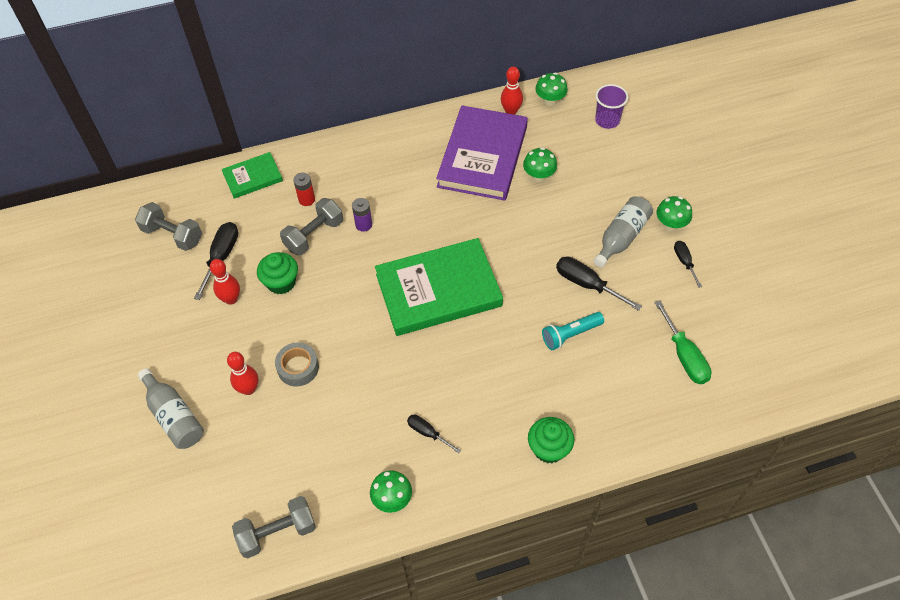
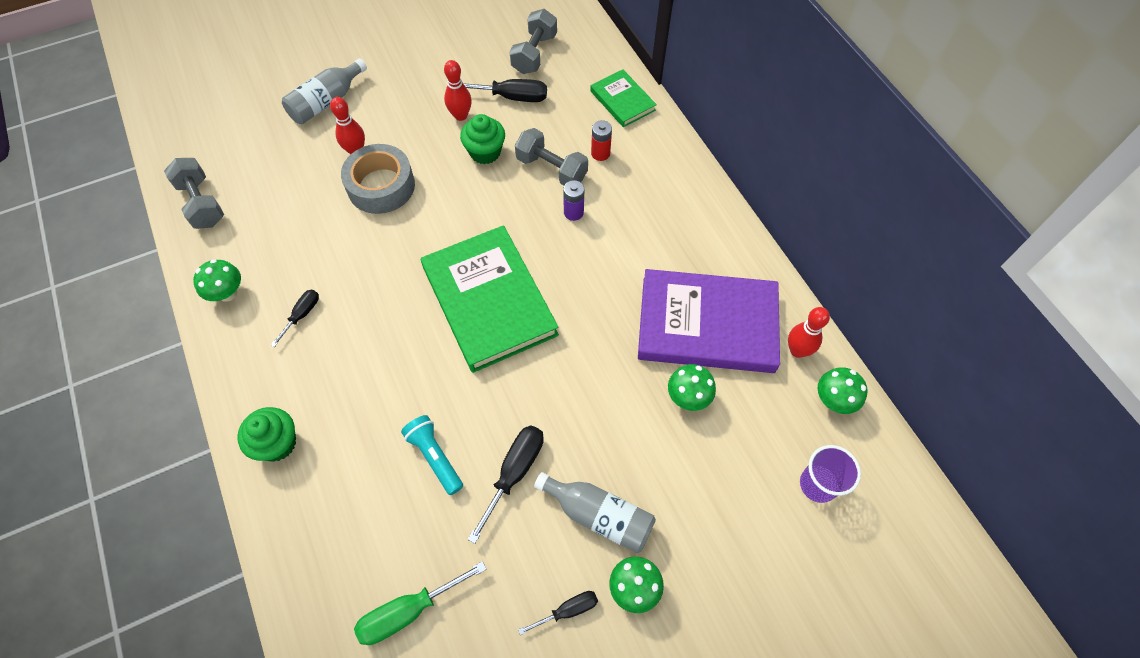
camera: 80 degrees right, 5 degrees up
grey tape [275,343,319,386] -> grey tape [341,144,415,214], size x1.55

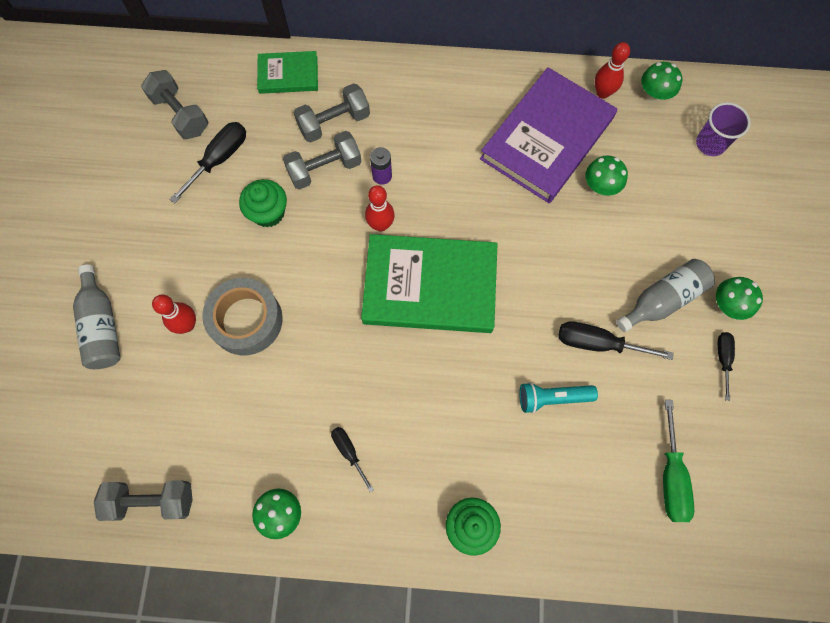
camera: 60 degrees left, 10 degrees up
red bowling pin [444,60,472,121] -> red bowling pin moved to [365,185,395,232]
black screwdriver [467,425,544,544] -> black screwdriver turned 45 degrees counterclockwise [558,321,674,360]
red battery [591,120,612,161] -> grey dumbbell [294,83,370,142]

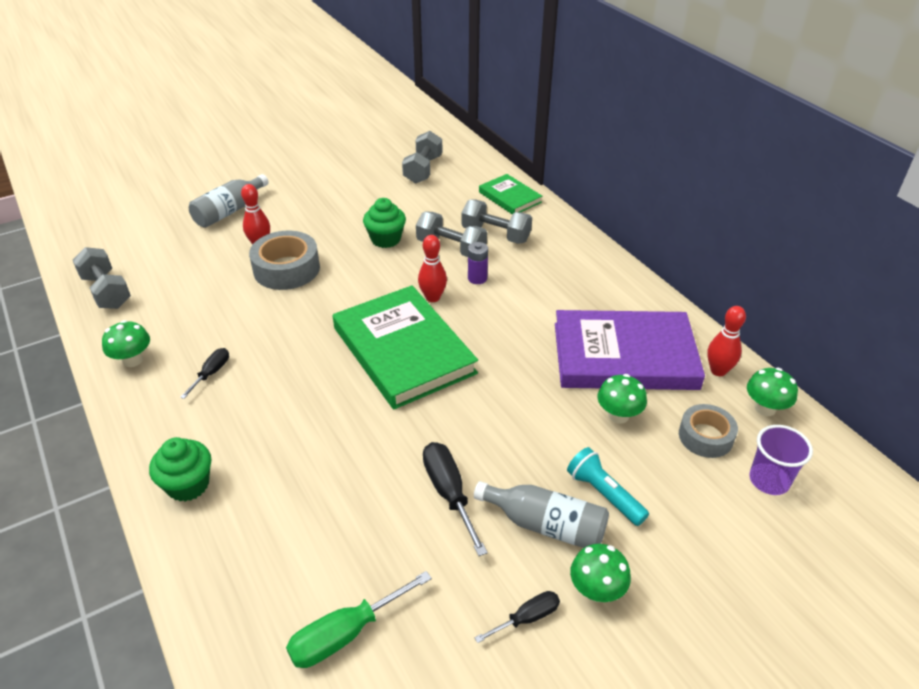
camera: 55 degrees right, 30 degrees down
black screwdriver [169,122,246,203] -> none
turquoise flashlight [519,382,598,413] -> turquoise flashlight moved to [567,447,649,526]
none -> grey tape [679,404,738,458]

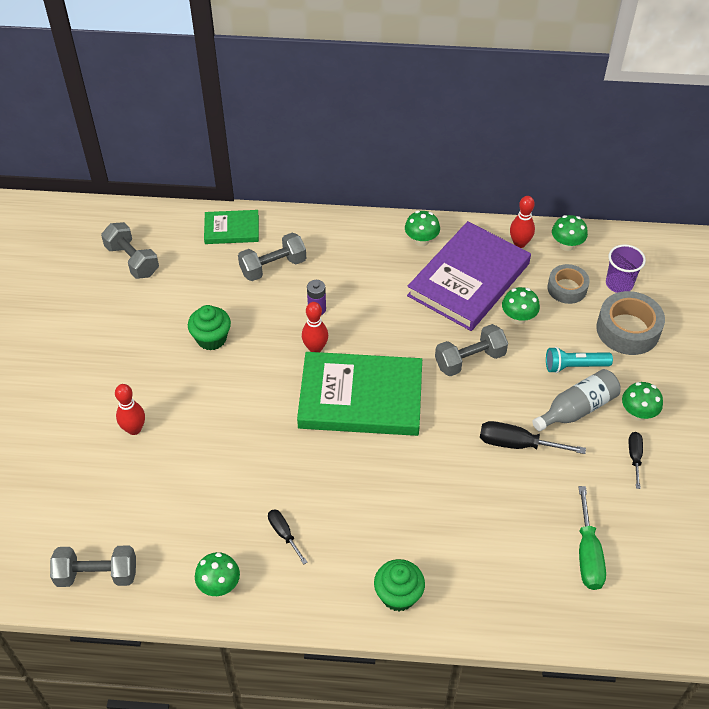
camera: 55 degrees left, 10 degrees up
grey bottle [189,174,269,228] -> none
grey tape [249,231,320,290] -> grey tape moved to [596,291,665,355]
grey dumbbell [416,212,487,257] -> grey dumbbell moved to [435,324,508,376]
none -> green mushroom [405,211,440,246]

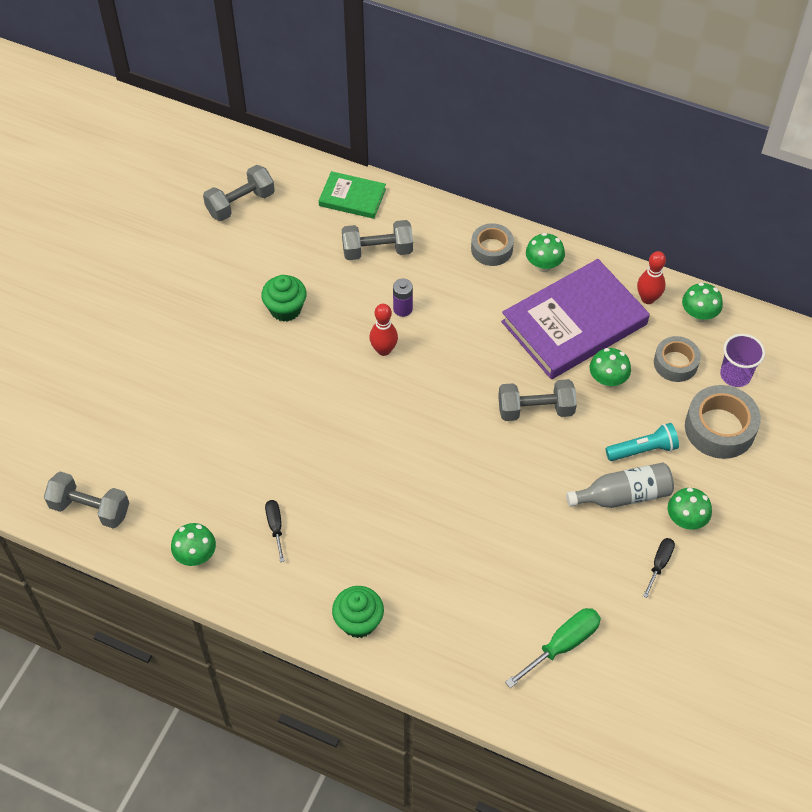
camera: 20 degrees right, 5 degrees up
grey dumbbell [101,222,159,279] -> grey dumbbell turned 75 degrees clockwise [203,165,275,221]
red bowling pin [115,384,145,435] -> none
green book [297,352,422,436] -> none
black screwdriver [480,421,586,454] -> none
turquoise flashlight [546,347,613,373] -> turquoise flashlight turned 150 degrees clockwise [606,423,679,461]
green screwdriver [579,486,606,590] -> green screwdriver turned 150 degrees counterclockwise [505,608,601,688]
none -> grey tape [471,223,514,266]

